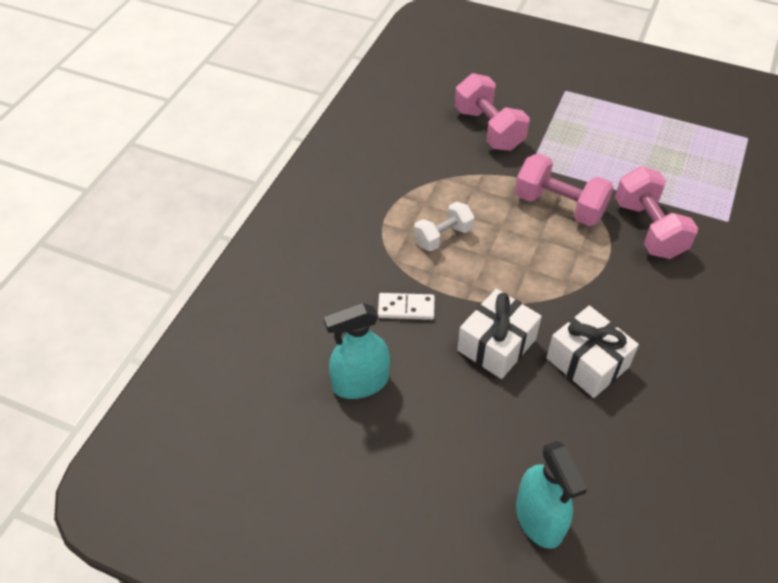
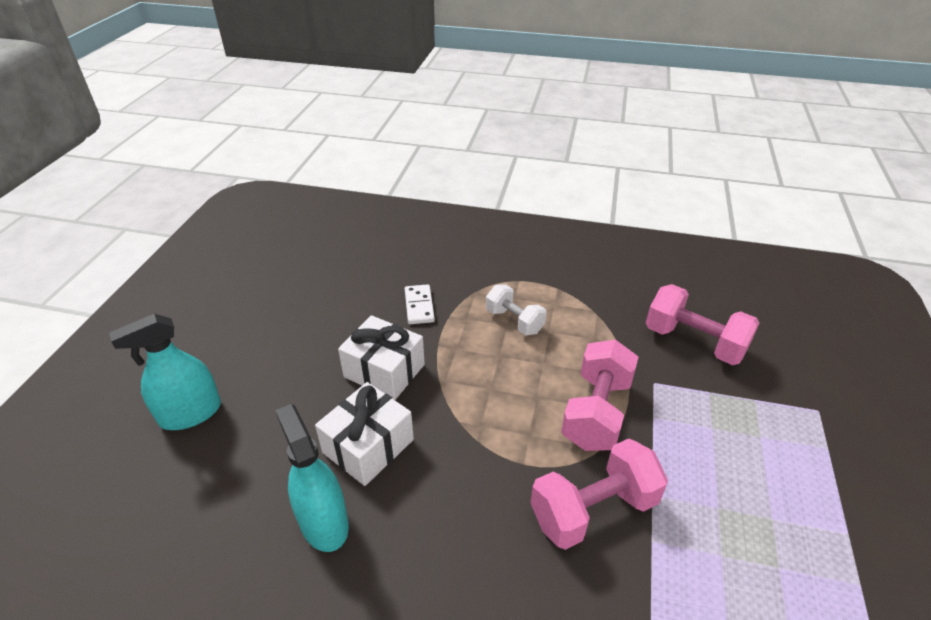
camera: 80 degrees right, 10 degrees down
turquoise spray bottle [324,303,390,399] -> turquoise spray bottle moved to [275,404,349,552]
pink dumbbell [455,73,530,151] -> pink dumbbell turned 75 degrees clockwise [646,284,759,365]

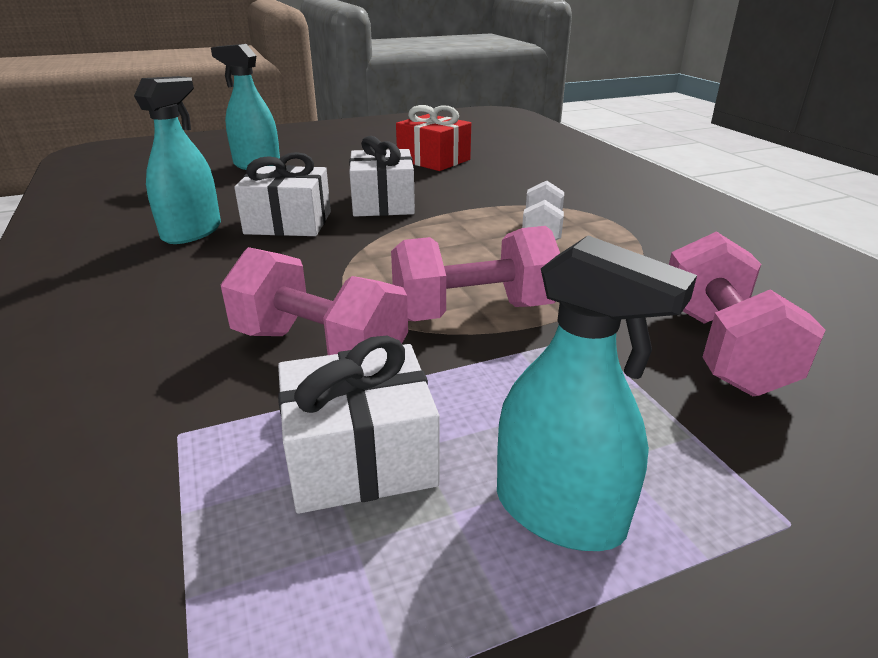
camera: 55 degrees right, 10 degrees down
white domino [405,284,435,324] -> none
none -> white gift [278,336,439,514]
none -> red gift [396,105,471,171]
none -> turquoise spray bottle [497,235,697,551]

